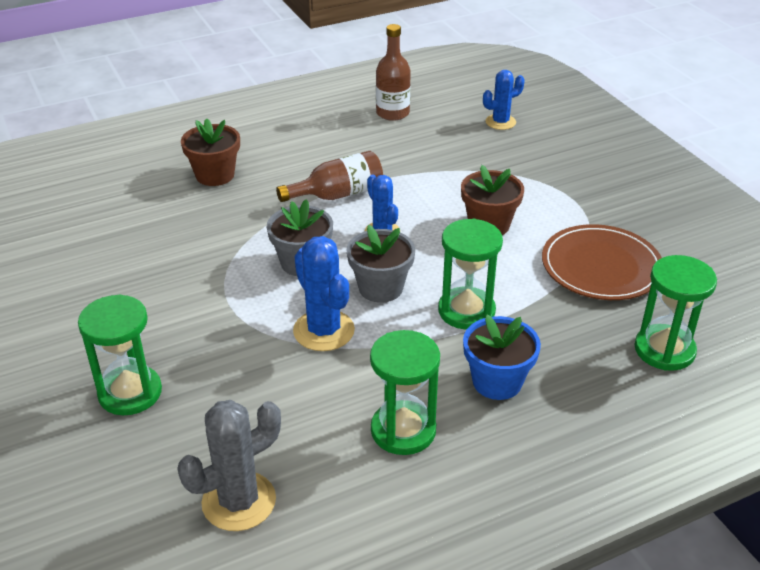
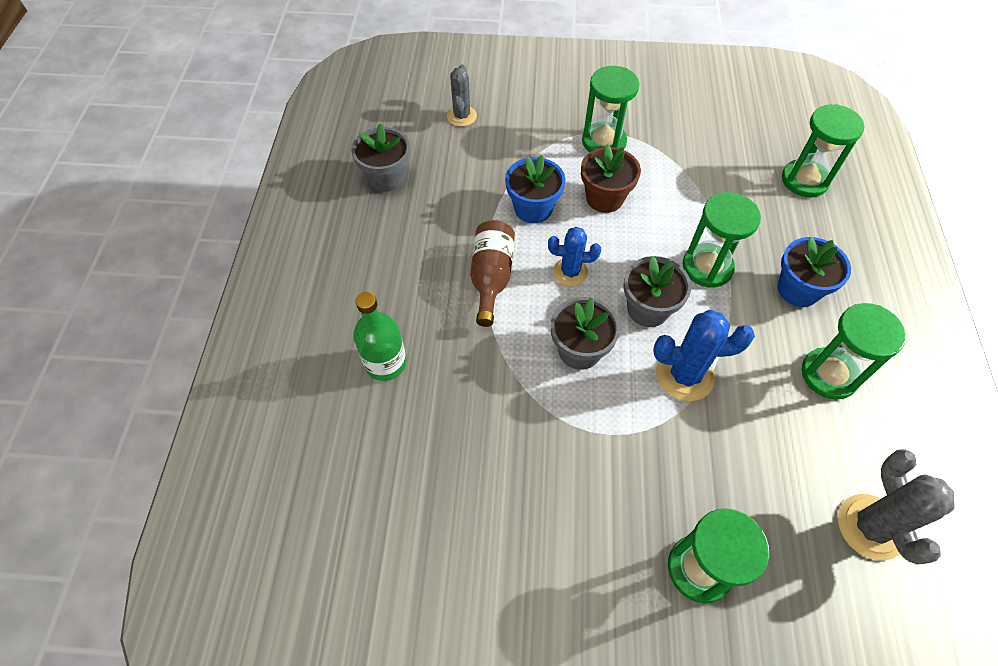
camera: 60 degrees left, 20 degrees up
brown flower pot [181,118,240,186] -> green bottle [353,292,407,381]
brown bottle [376,24,411,121] -> grey flower pot [351,123,410,192]
blue cactus [483,70,525,130] -> grey cactus [447,64,477,127]
brown plate [542,224,662,300] -> none
none -> blue flower pot [505,155,566,223]
none -> green hourglass [582,66,640,152]

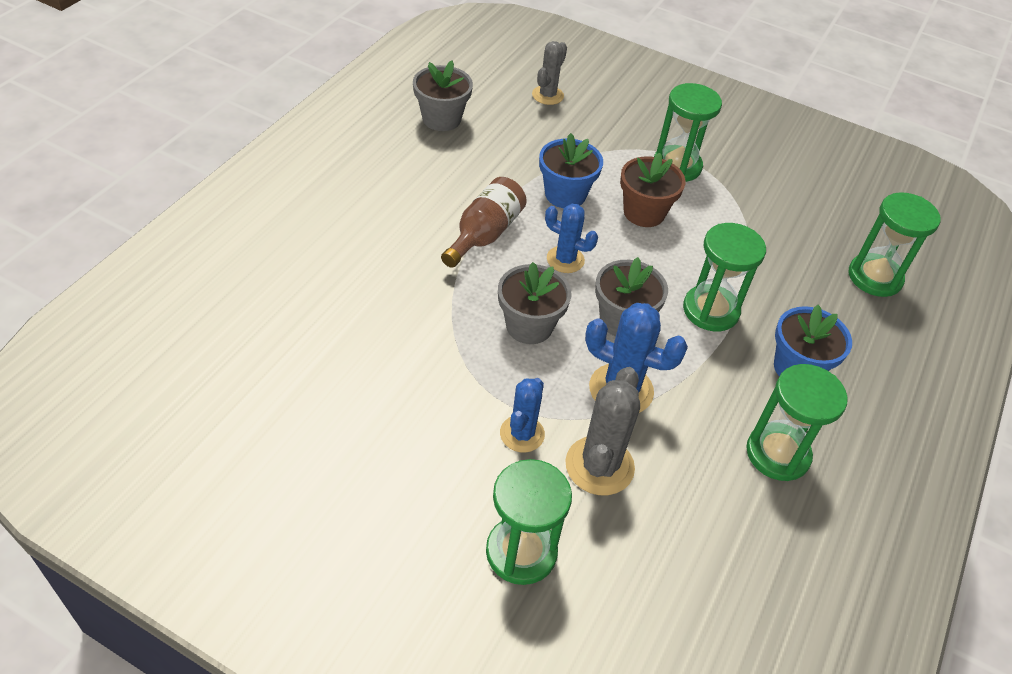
camera: 20 degrees right, 10 degrees down
green bottle [353,292,407,381] -> none
grey cactus [838,449,955,565] -> grey cactus moved to [565,367,640,495]
none -> blue cactus [500,378,545,453]

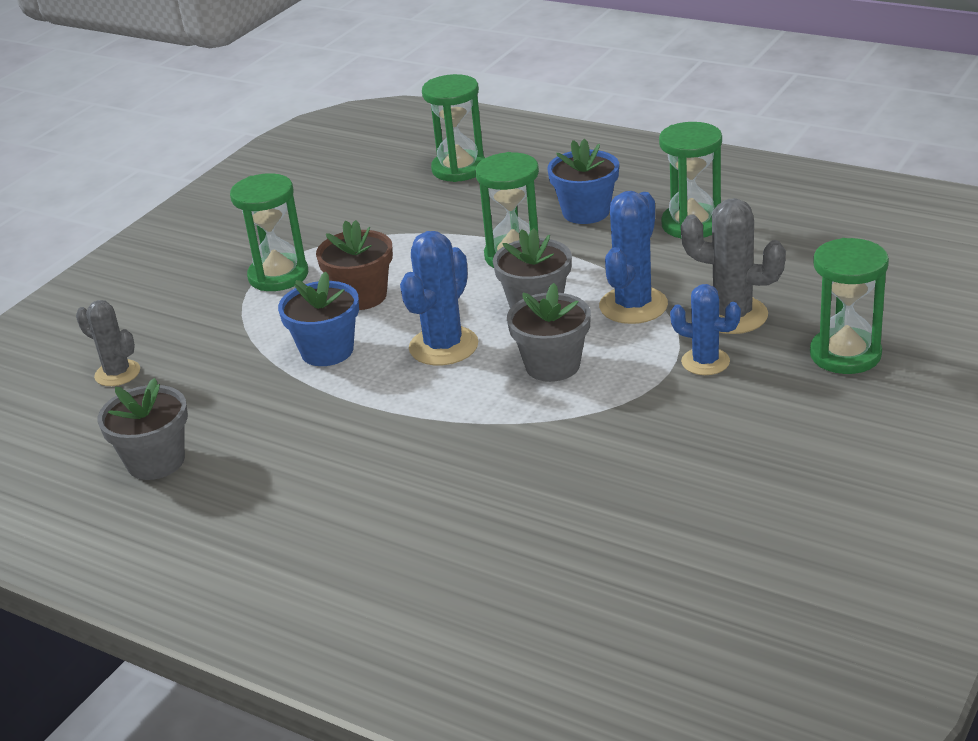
camera: 80 degrees left, 15 degrees down
brown bottle [441,177,527,268] -> none
blue cactus [545,204,598,273] -> blue cactus [400,231,478,366], size x1.52

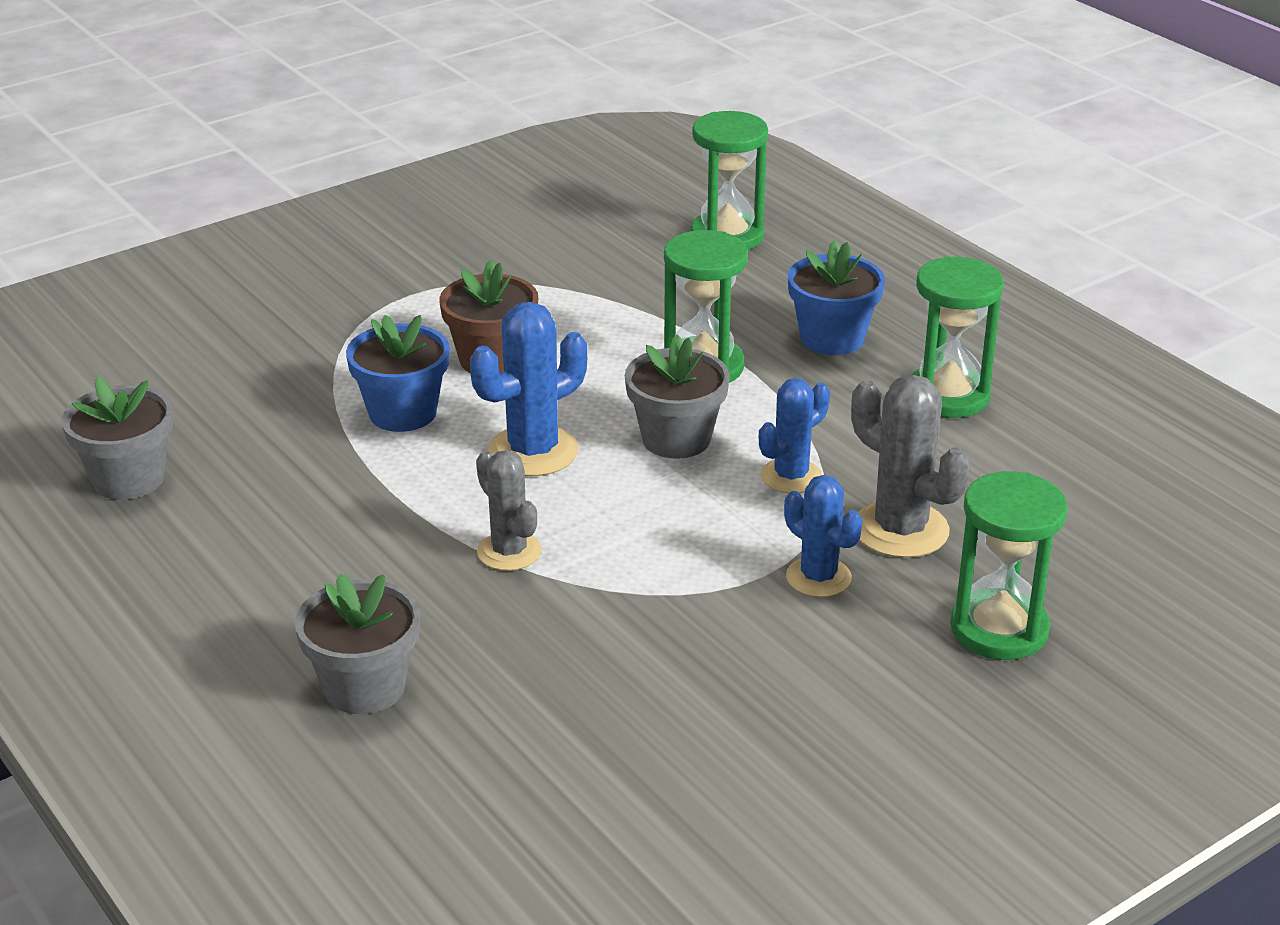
camera: 20 degrees right, 0 degrees up
grey cactus [76,300,140,386] -> grey cactus moved to [476,450,542,571]
green hourglass [230,173,308,291] -> none
grey flower pot [507,283,591,382] -> grey flower pot moved to [295,574,420,714]
blue cactus [599,191,668,324] -> blue cactus [759,378,830,493], size x0.66

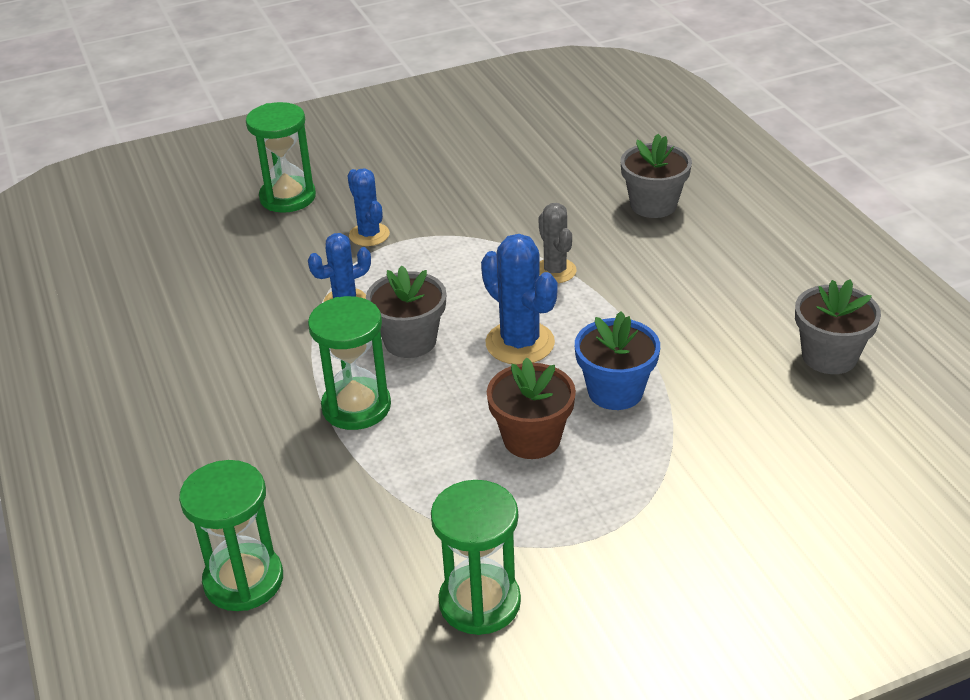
camera: 165 degrees left, 5 degrees up
blue cactus [470,302,587,476] -> blue cactus turned 75 degrees clockwise [481,234,558,365]
blue flower pot [788,240,885,355] -> none
grey cactus [851,375,970,558] -> none
green hourglass [912,256,1004,418] -> green hourglass moved to [431,480,521,635]

